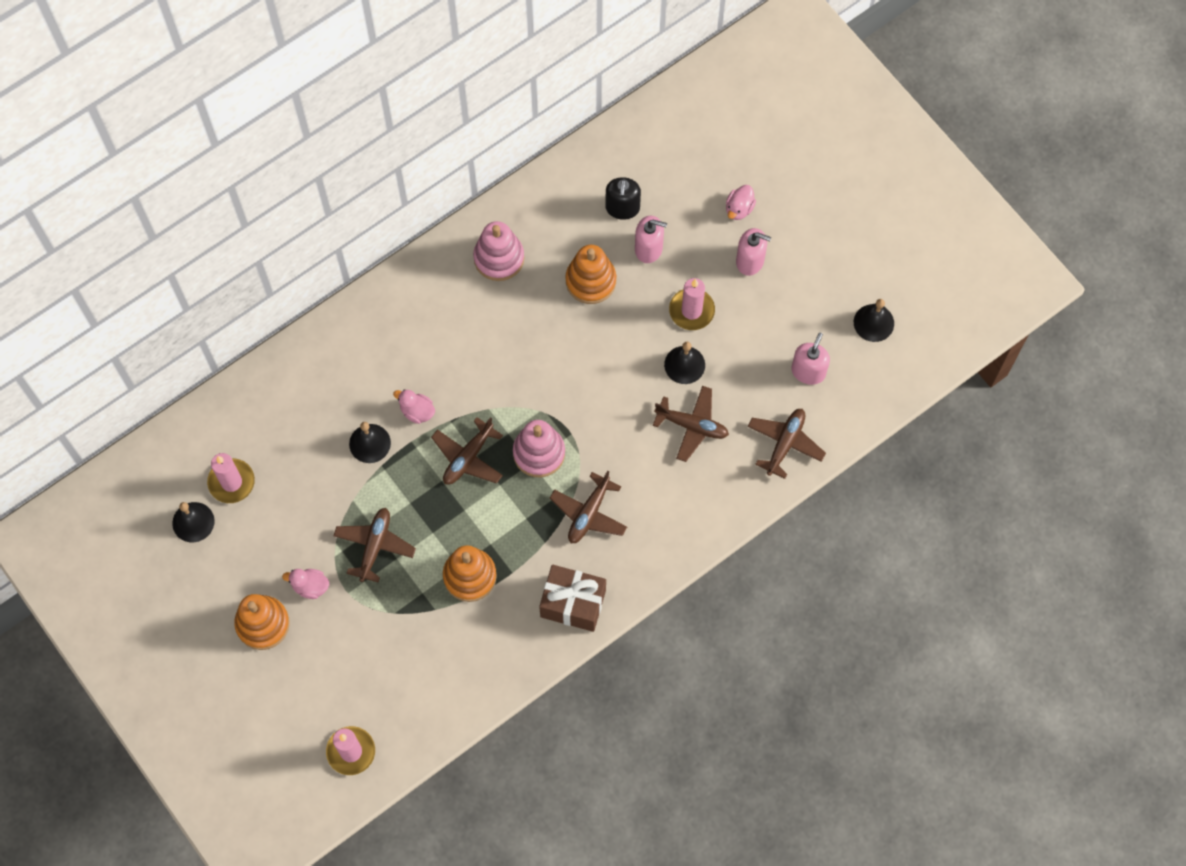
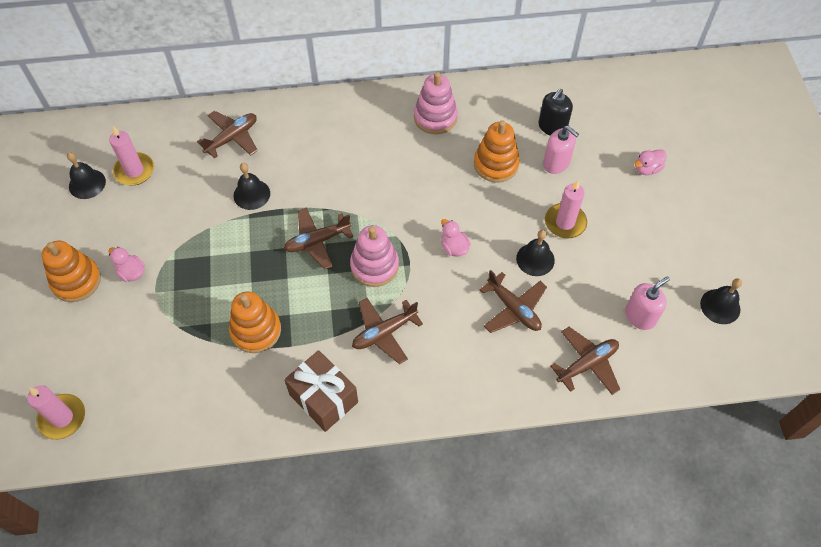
camera: 30 degrees right, 10 degrees down
brown plane [333,508,416,582] -> brown plane moved to [197,111,258,158]
pink duck [393,389,435,424] -> pink duck moved to [441,219,471,257]
pink soap dispenser [736,228,771,276] -> none

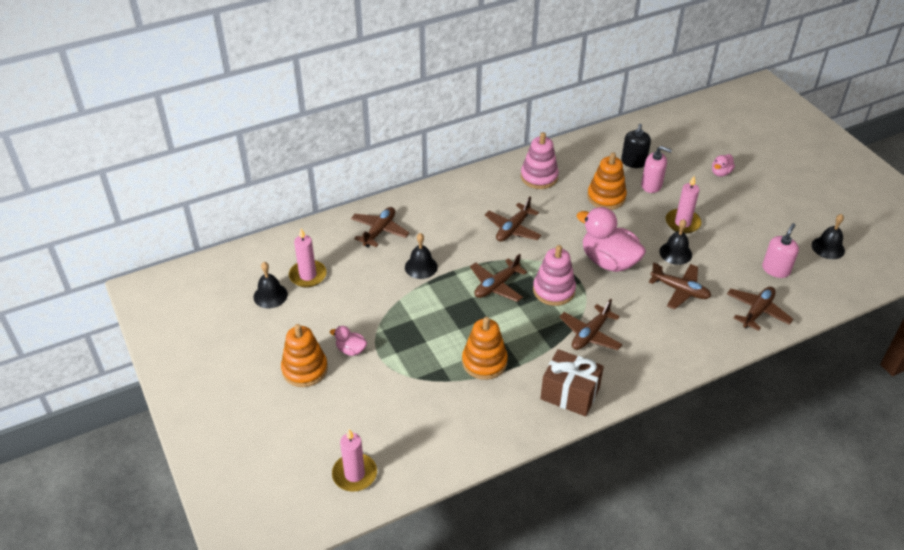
camera: 20 degrees left, 15 degrees down
pink duck [441,219,471,257] -> pink duck [577,207,646,272], size x2.16
none -> brown plane [485,196,542,242]

